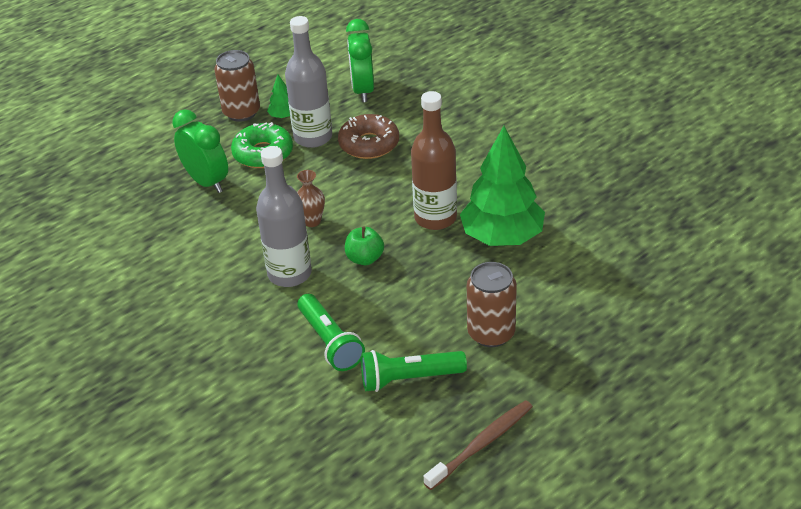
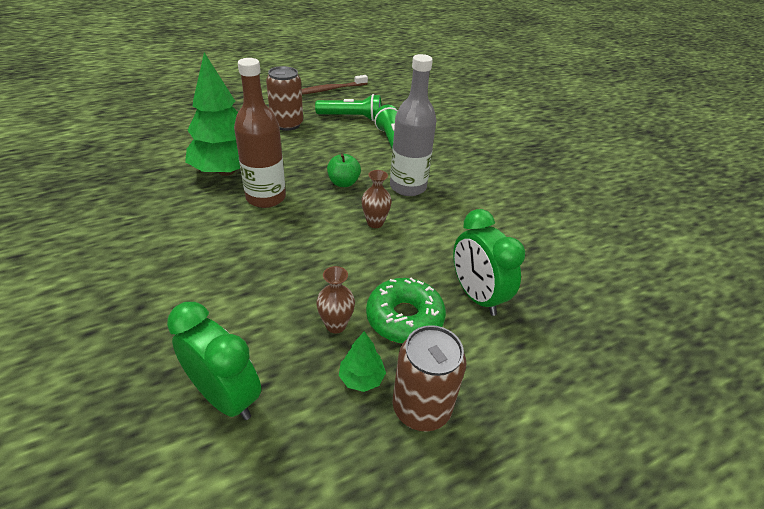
camera: 170 degrees left, 0 degrees up
grey bottle [285,16,332,148] -> brown vase [316,266,355,333]
brown donut [338,114,399,159] -> none
green clock [346,19,374,102] -> green clock turned 60 degrees counterclockwise [167,302,261,420]

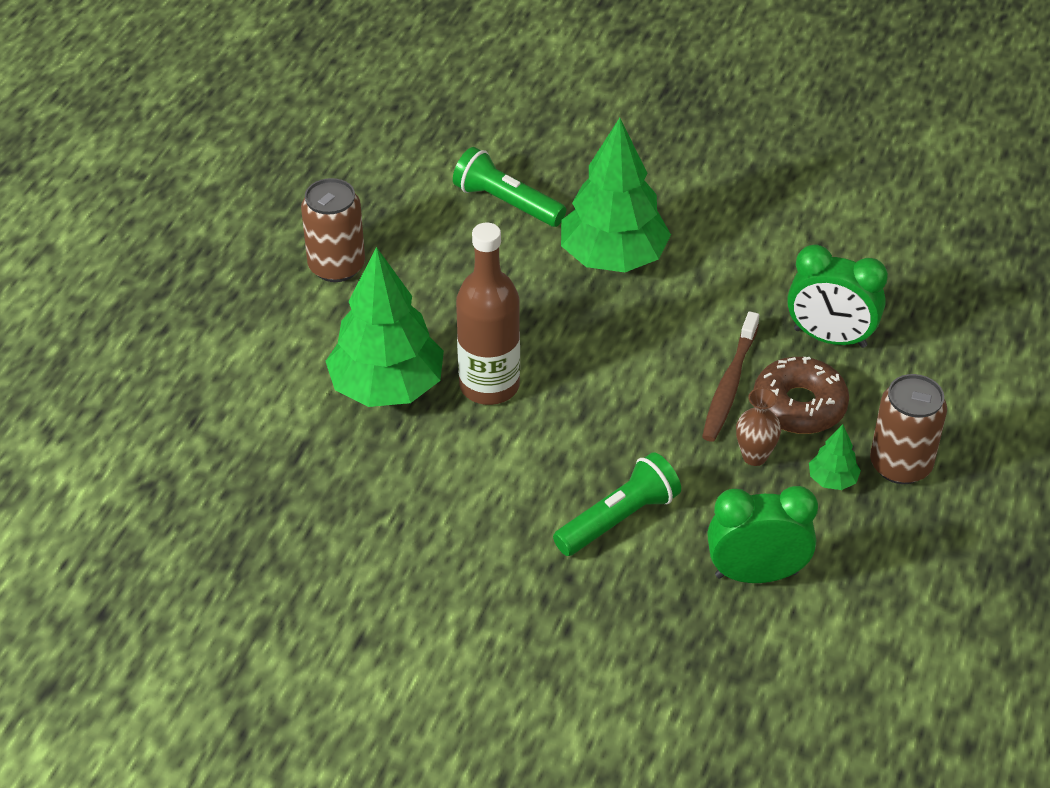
camera: 40 degrees left, 5 degrees up
brown toothbrush [302,75,368,95] -> brown toothbrush moved to [702,311,759,442]
green flashlight [315,94,381,121] -> green flashlight moved to [553,452,681,556]
green apple [327,154,361,187] -> none
brown vase [362,170,392,228] -> none
green donut [366,278,446,344] -> brown donut [753,357,849,434]
grey bottle [390,54,437,196] -> green tree [561,118,671,272]

